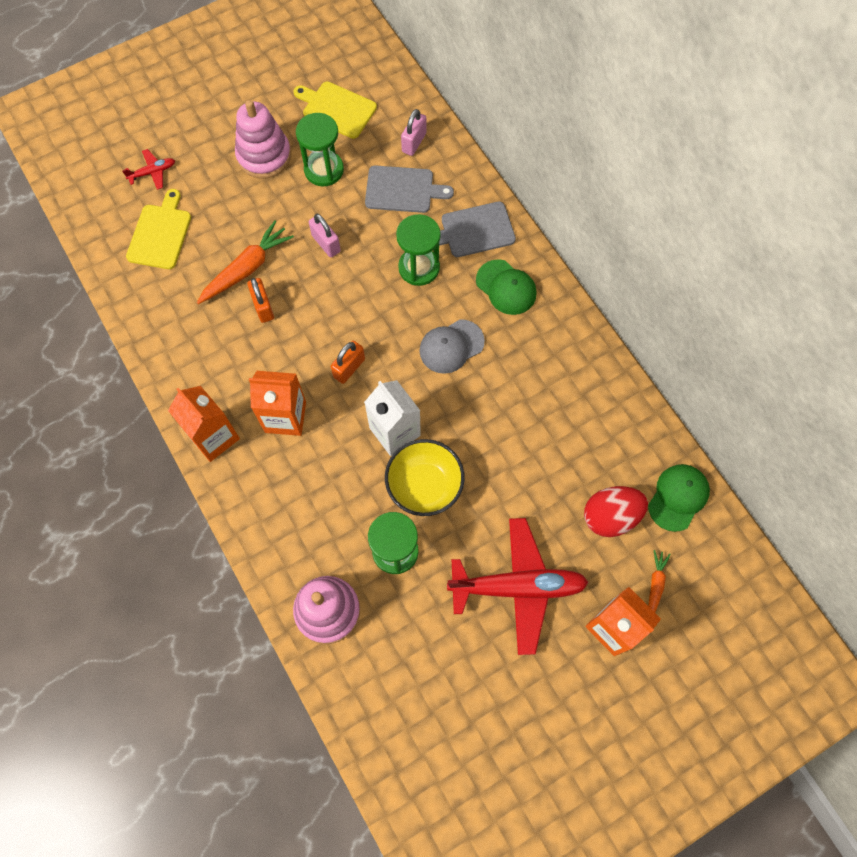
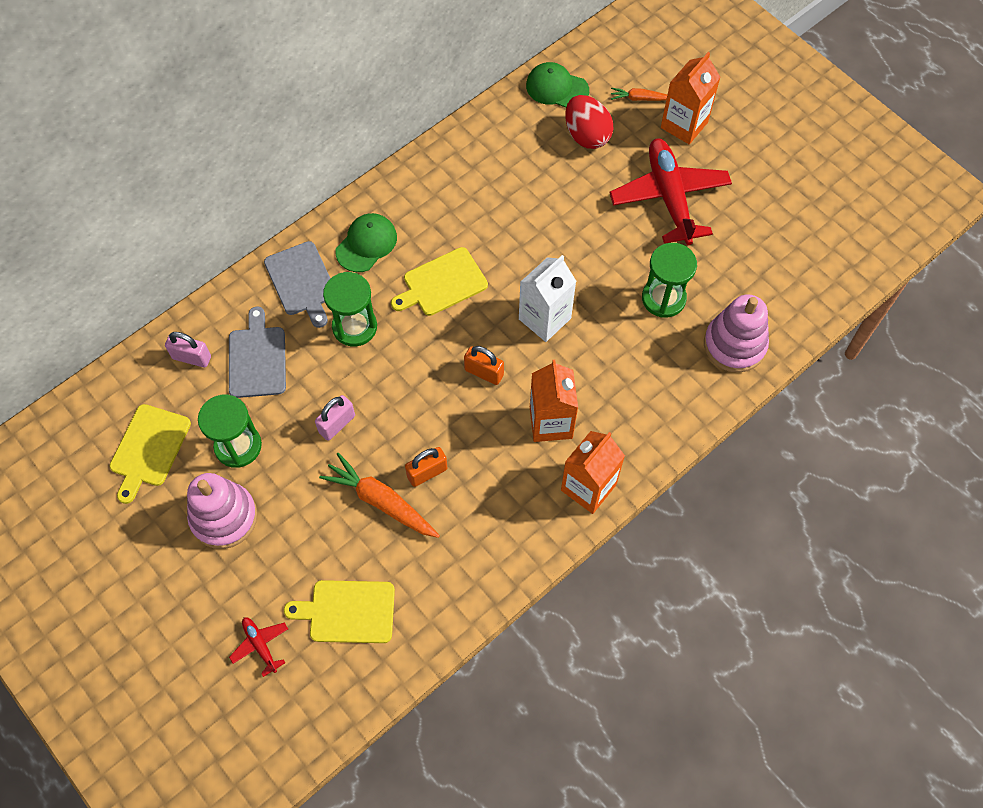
camera: 100 degrees left, 5 degrees down
yellow bowl [385,439,465,516] -> none
grey cap [420,319,485,374] -> yellow cutting board [391,247,488,316]

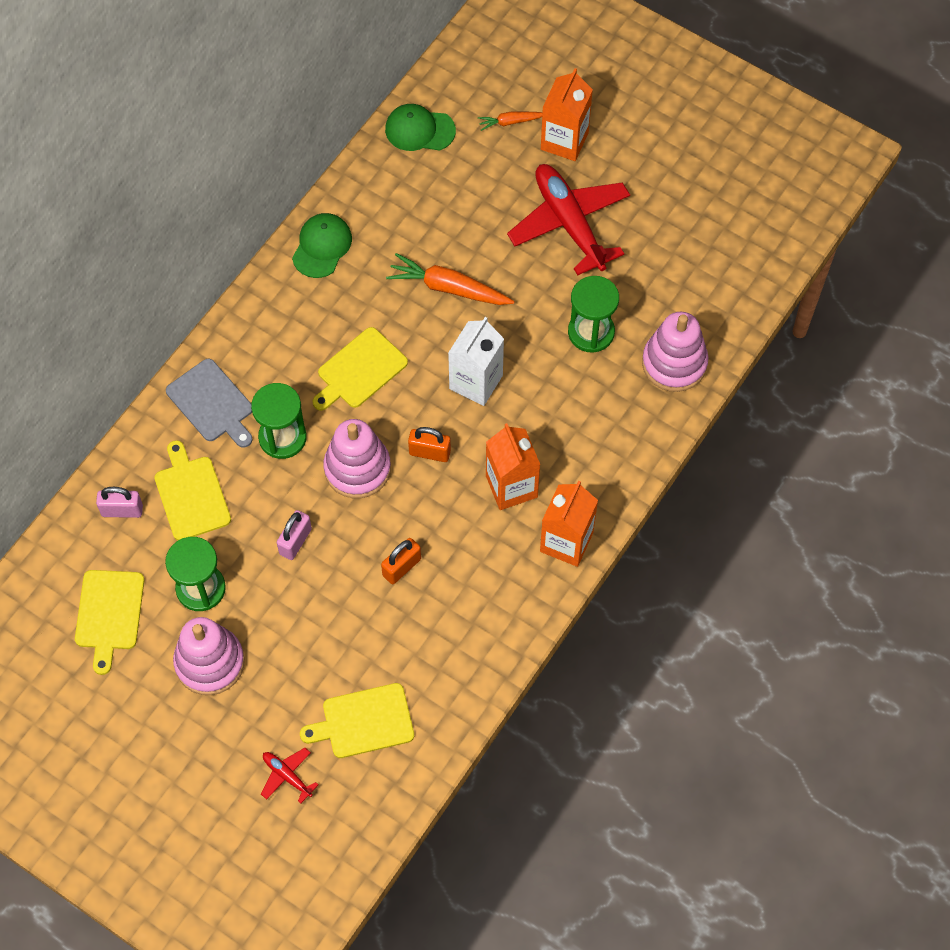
camera: 15 degrees left, 0 degrees up
grey cutting board [229,307,286,398] -> yellow cutting board [154,440,231,540]
orange carrot [319,453,440,538] -> orange carrot moved to [386,253,515,305]
green cap [335,213,397,272] -> green cap moved to [292,213,352,278]
red egg [565,95,613,149] -> none
none -> pink stacking toy [323,419,391,498]

